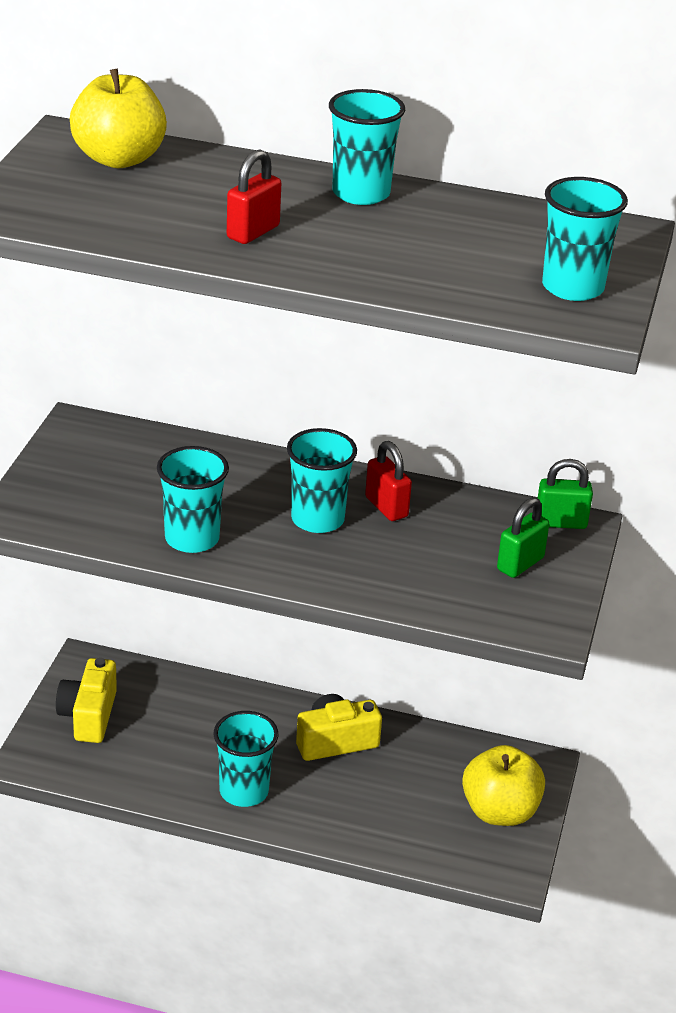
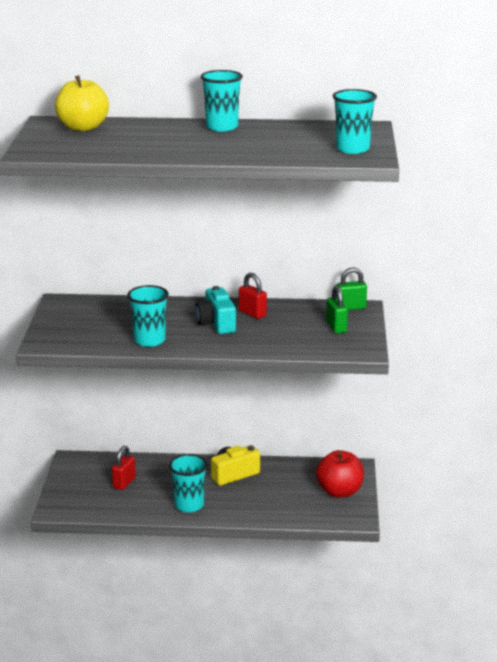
camera: 10 degrees left, 10 degrees down
yellow camera [56,658,117,743] -> none
red padlock [227,150,281,244] -> red padlock moved to [112,446,136,490]
turquoise cup [287,428,357,533] -> turquoise camera [195,286,236,334]
yellow apple [462,745,545,826] -> red apple [316,450,364,498]
green padlock [497,497,549,578] -> green padlock turned 45 degrees counterclockwise [326,285,348,334]

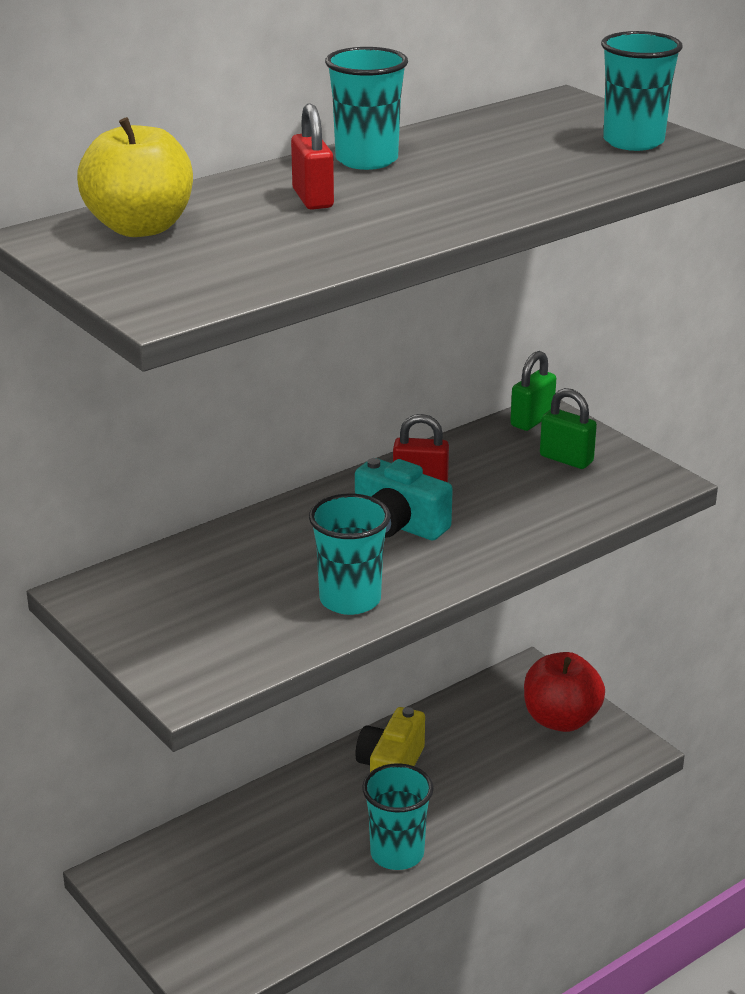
camera: 40 degrees left, 5 degrees up
red padlock [112,446,136,490] -> red padlock moved to [291,103,334,210]

